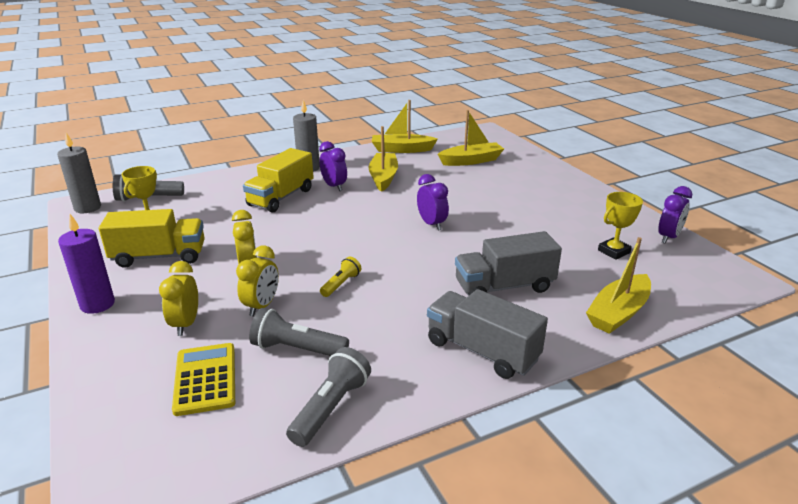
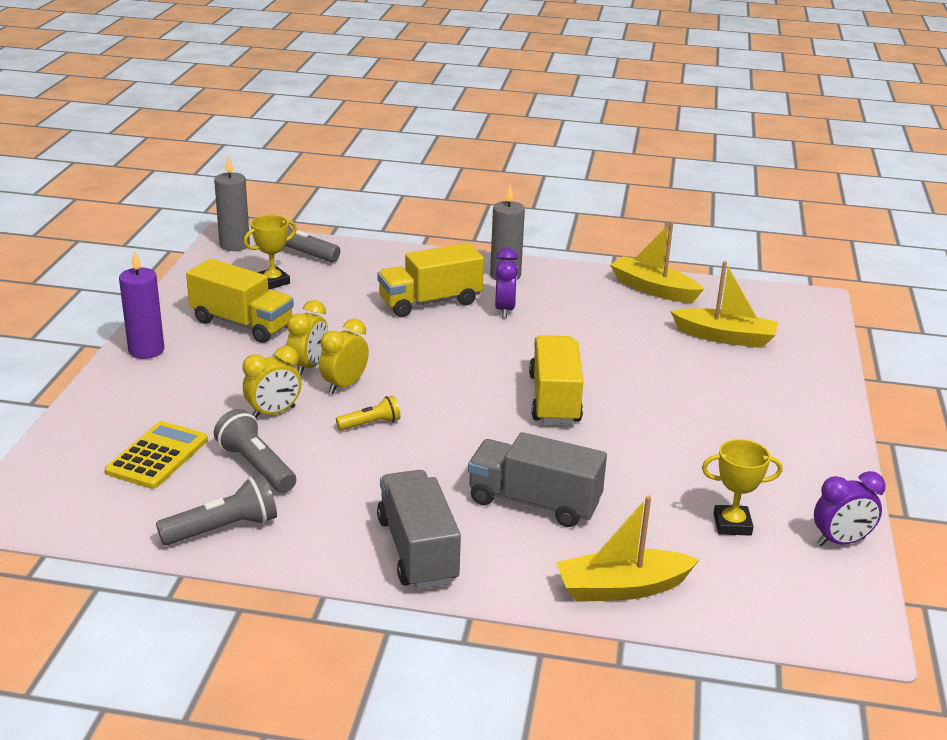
camera: 35 degrees right, 0 degrees up
yellow clock [159,261,198,336] -> yellow clock moved to [319,318,369,394]
yellow boat [369,126,398,192] -> none
purple clock [417,174,449,231] -> yellow truck [529,335,583,424]

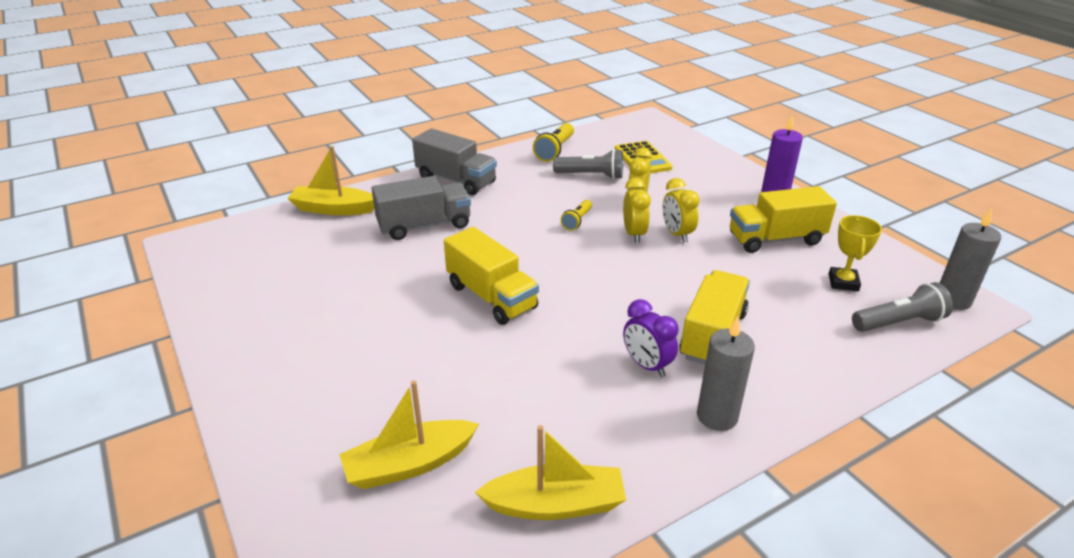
camera: 140 degrees right, 5 degrees up
grey flashlight [156,475,277,545] -> yellow flashlight [533,123,574,162]
yellow boat [556,496,699,602] -> yellow boat turned 120 degrees counterclockwise [287,146,374,215]
yellow trophy [702,439,783,536] -> none
purple clock [814,471,886,546] -> none

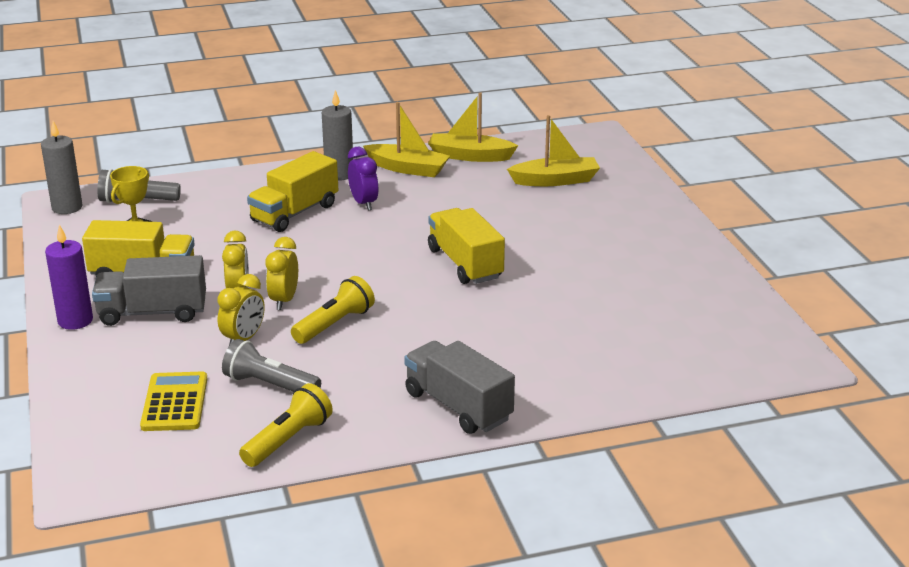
camera: 165 degrees left, 5 degrees down
yellow boat [287,146,374,215] -> yellow boat moved to [363,102,450,177]
grey truck [371,176,471,240] -> grey truck moved to [92,255,206,326]
yellow flashlight [561,200,592,231] -> yellow flashlight [291,276,375,344], size x1.61

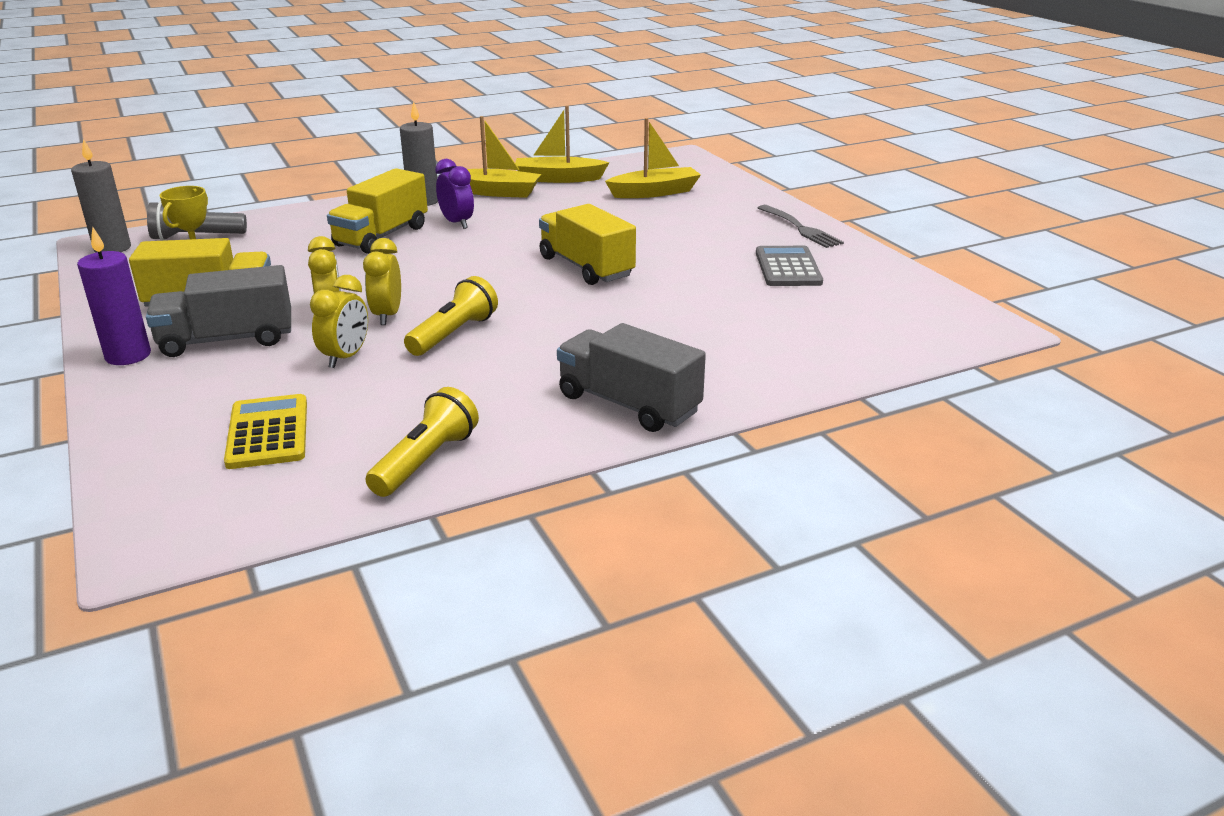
camera: 10 degrees left, 0 degrees up
grey flashlight [222,339,321,392] -> none
none -> grey calculator [756,246,823,286]
none -> grey fork [758,205,844,248]

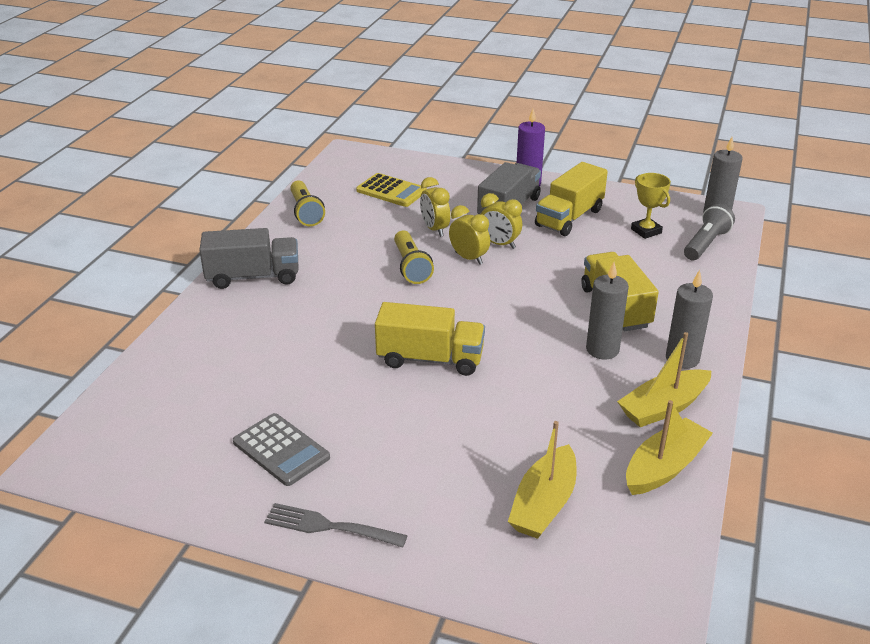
camera: 135 degrees right, 5 degrees up
purple clock [435,159,474,229] -> grey candle [586,262,629,359]

